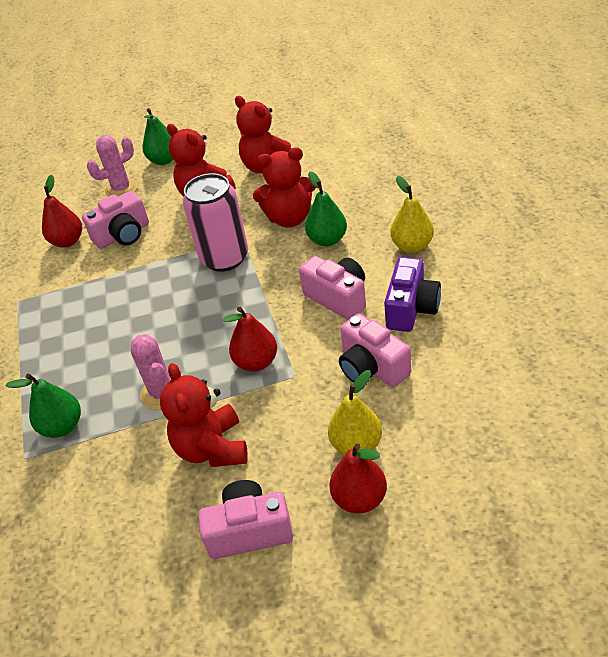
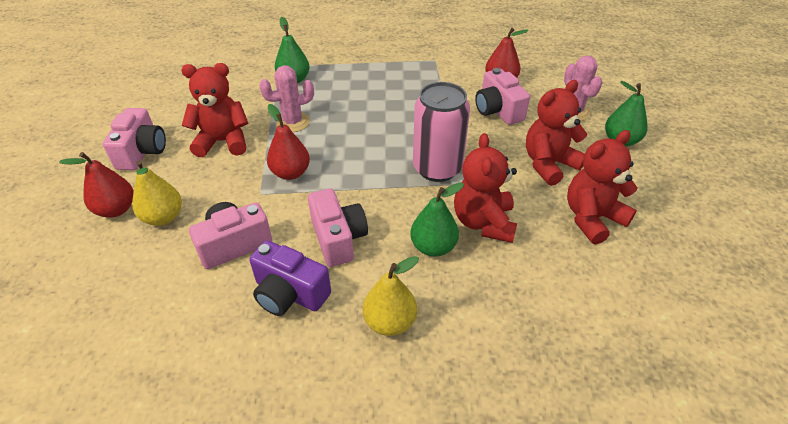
camera: 95 degrees right, 0 degrees up
pink camera [299,256,366,320] -> pink camera turned 75 degrees counterclockwise [308,189,368,267]

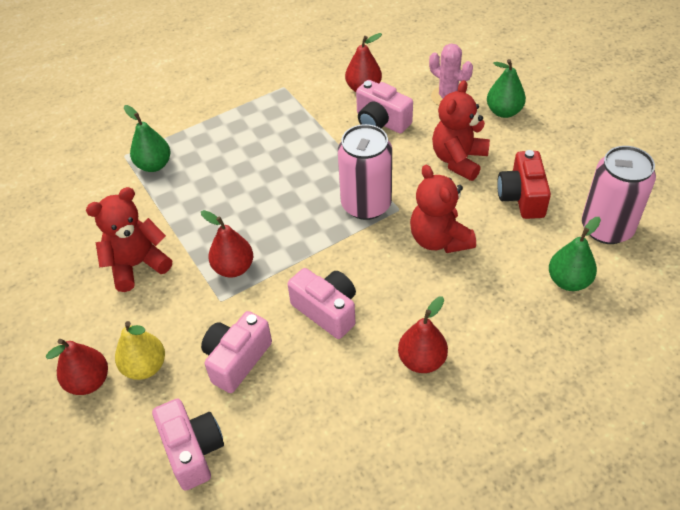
camera: 25 degrees left, 5 degrees up
pink camera [103,108,166,170] -> pink camera moved to [152,399,224,491]
purple camera [249,240,331,316] -> none
pink cactus [259,65,314,132] -> none
yellow pear [363,256,419,336] -> red pear [398,297,448,373]
green pear [410,182,464,257] -> green pear moved to [549,217,601,291]
red teddy bear [567,130,638,245] -> red camera [497,150,551,219]
none -> pink can [582,146,656,244]

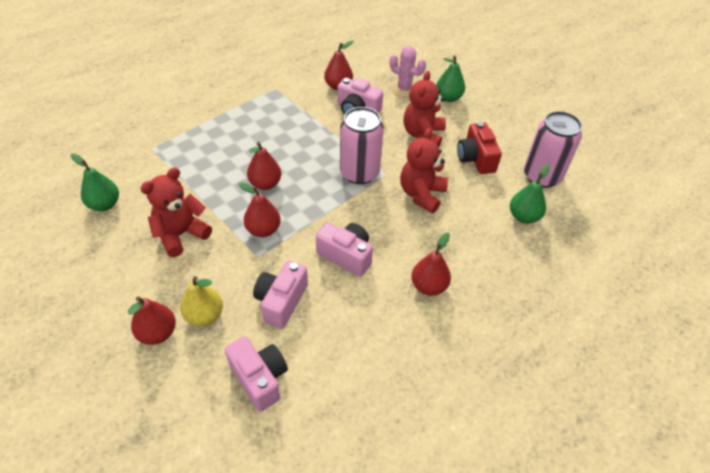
camera: 15 degrees left, 0 degrees up
green pear [124,105,171,172] -> green pear moved to [71,153,119,211]
red teddy bear [410,165,476,253] -> red teddy bear turned 60 degrees clockwise [400,128,448,213]
none -> red pear [247,142,281,190]

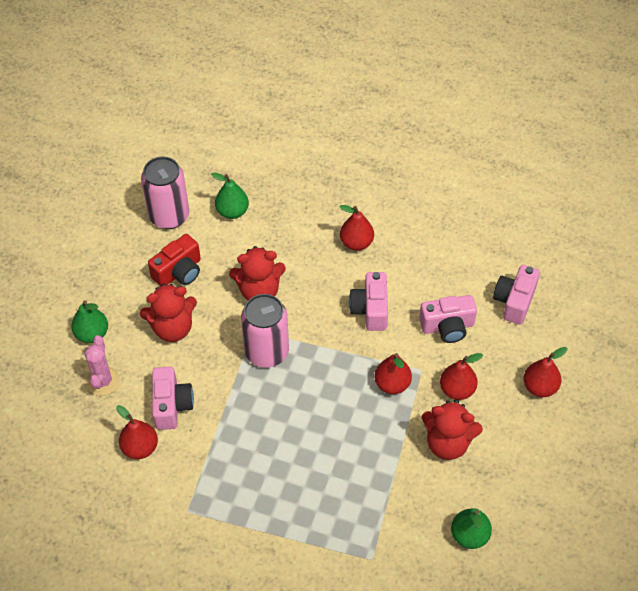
camera: 120 degrees left, 5 degrees up
yellow pear [180,276,223,326] -> none
red pear [247,142,281,190] -> red pear moved to [440,353,483,400]

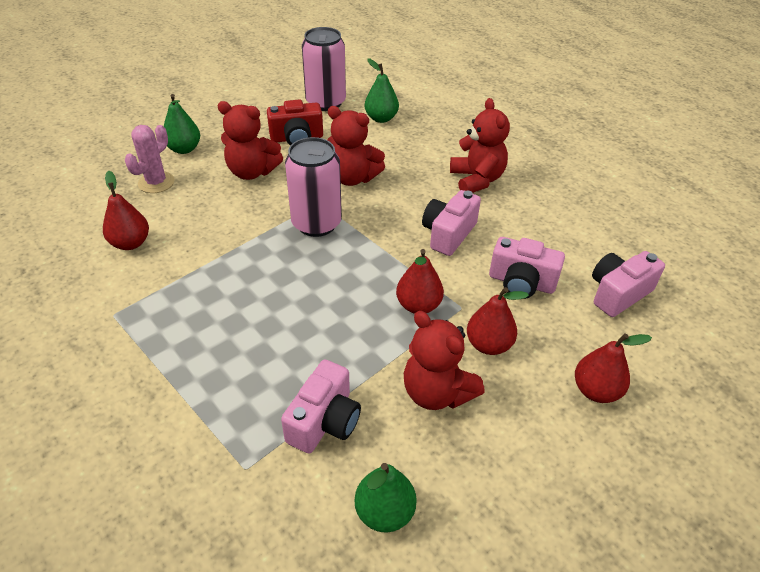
camera: 30 degrees right, 10 degrees down
pink camera [152,367,194,430] -> pink camera moved to [281,359,361,453]
red pear [340,205,374,251] -> red teddy bear [450,98,510,193]

